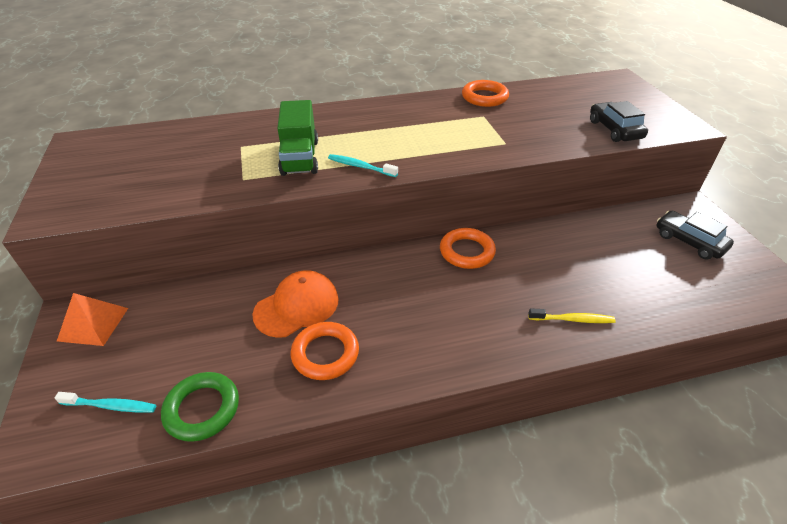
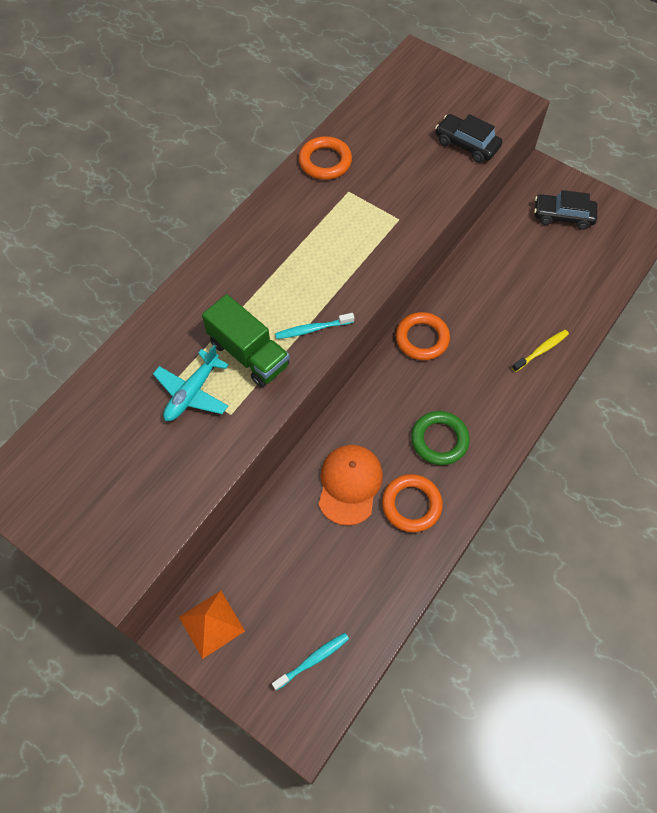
camera: 40 degrees left, 20 degrees up
green ring [161,372,239,442] -> green ring moved to [411,411,470,465]
none -> turquoise plane [153,345,229,421]

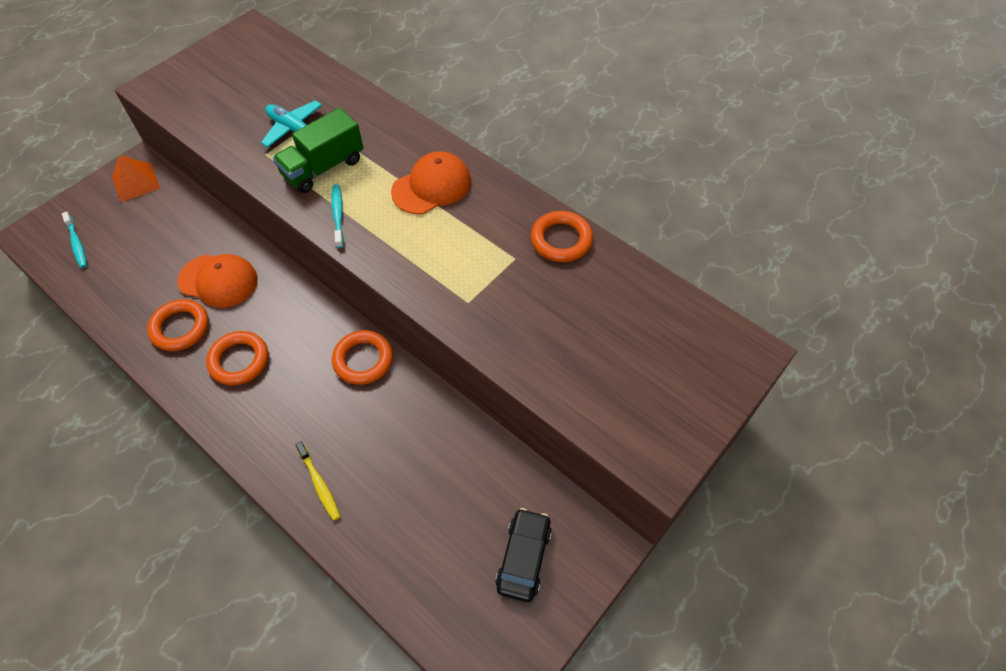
camera: 95 degrees right, 5 degrees down
green ring [411,411,470,465] -> orange ring [206,331,268,385]
black car [435,114,502,163] -> none
none -> orange cap [391,151,471,214]

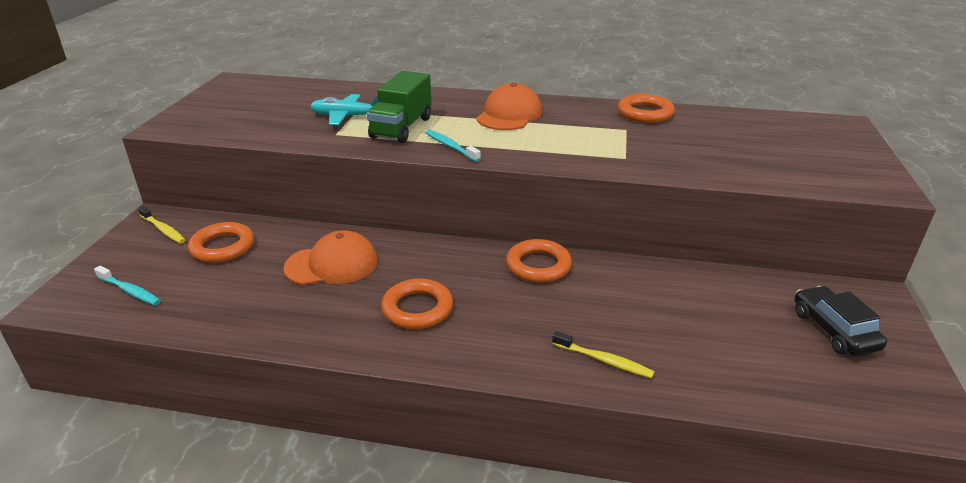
camera: 30 degrees left, 25 degrees down
orange pyramid [112,155,160,202] -> yellow toothbrush [138,206,185,243]
orange ring [147,299,209,351] -> orange ring moved to [188,222,254,263]

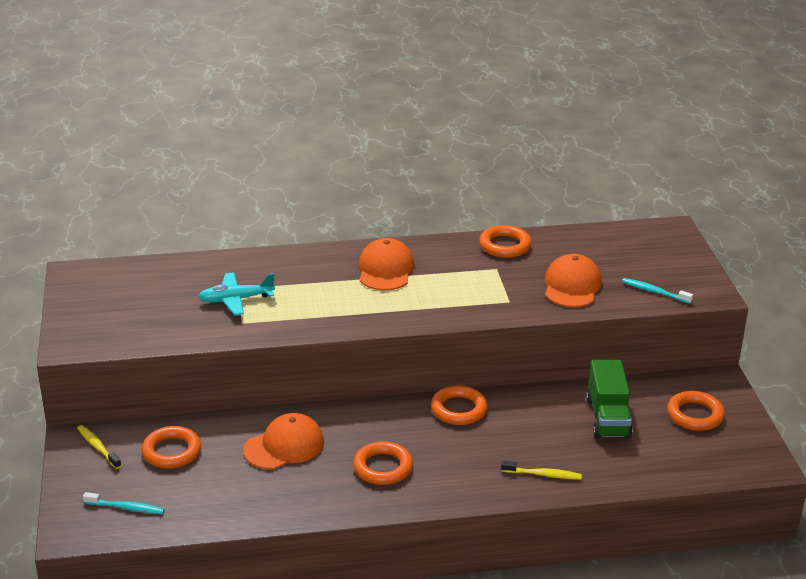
camera: 20 degrees left, 0 degrees up
yellow toothbrush [138,206,185,243] -> yellow toothbrush turned 150 degrees counterclockwise [77,425,121,469]
green truck [367,71,431,143] -> green truck moved to [586,360,632,438]
turquoise toothbrush [426,130,481,162] -> turquoise toothbrush moved to [622,278,693,304]
black car [795,286,887,356] -> orange ring [667,391,725,431]
none -> orange cap [545,254,602,307]

